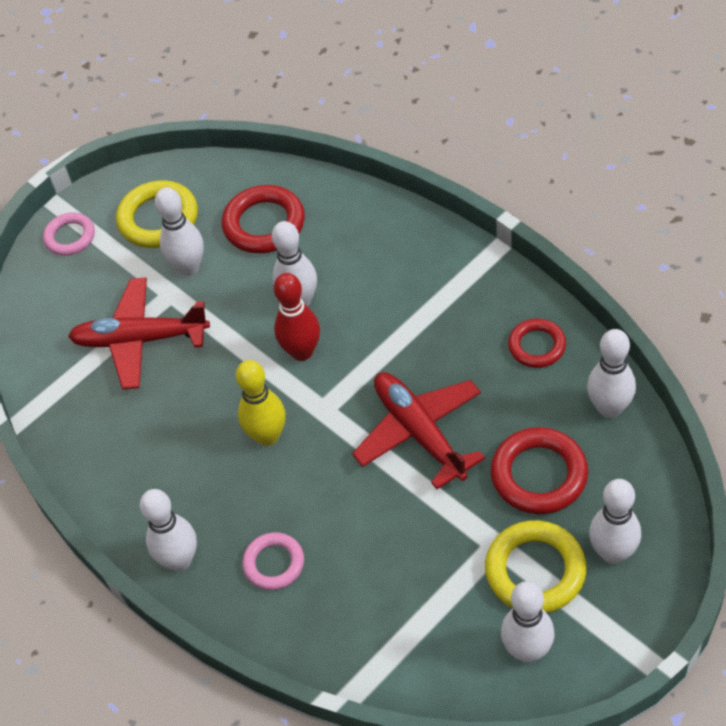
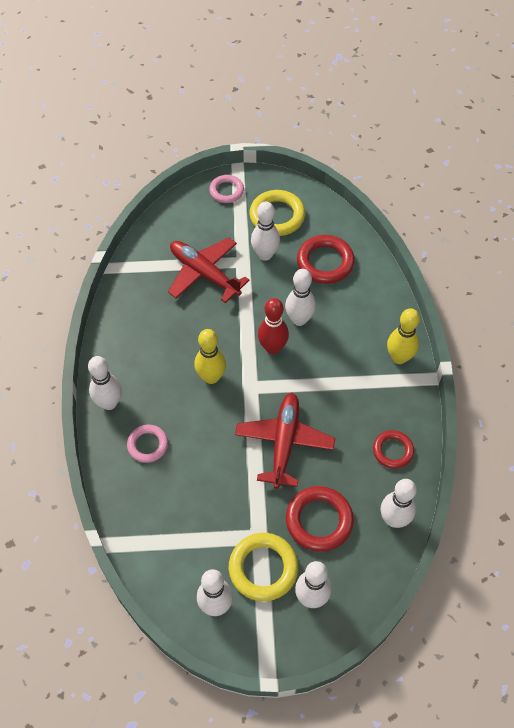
camera: 35 degrees right, 5 degrees up
none -> yellow bowling pin [387,308,420,364]

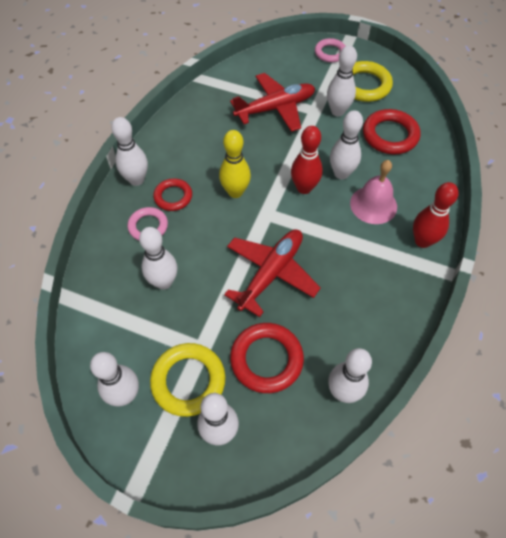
camera: 25 degrees right, 0 degrees up
red plane [168,237,250,303] -> red plane turned 90 degrees clockwise [230,73,315,132]
red ring [373,430,414,469] -> red ring moved to [153,178,192,211]
yellow bowling pin [387,308,420,364] -> red bowling pin [413,182,459,248]
none -> white bowling pin [139,227,177,290]
none -> pink bell [350,160,397,224]

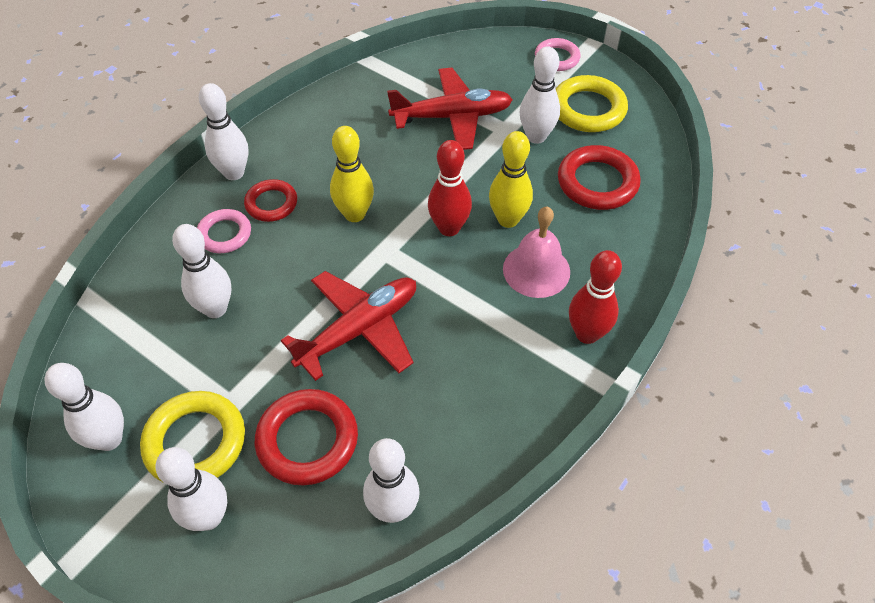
camera: 15 degrees right, 5 degrees down
white bowling pin [330,110,363,179] -> yellow bowling pin [489,131,533,228]

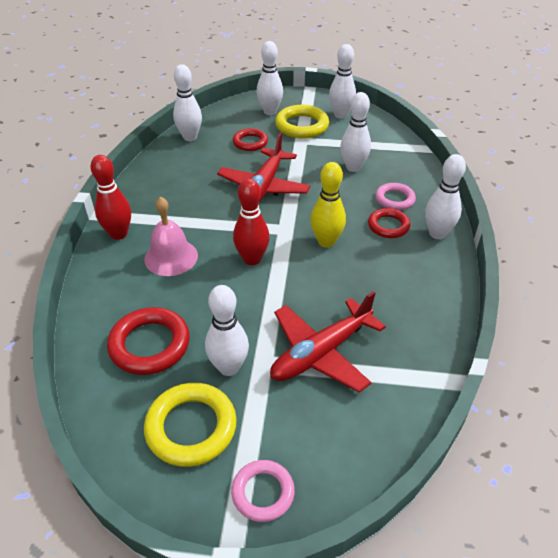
camera: 150 degrees right, 10 degrees down
red ring [255,389,358,486] -> red ring [233,128,268,151], size x0.63
yellow bowling pin [489,131,533,228] -> none

